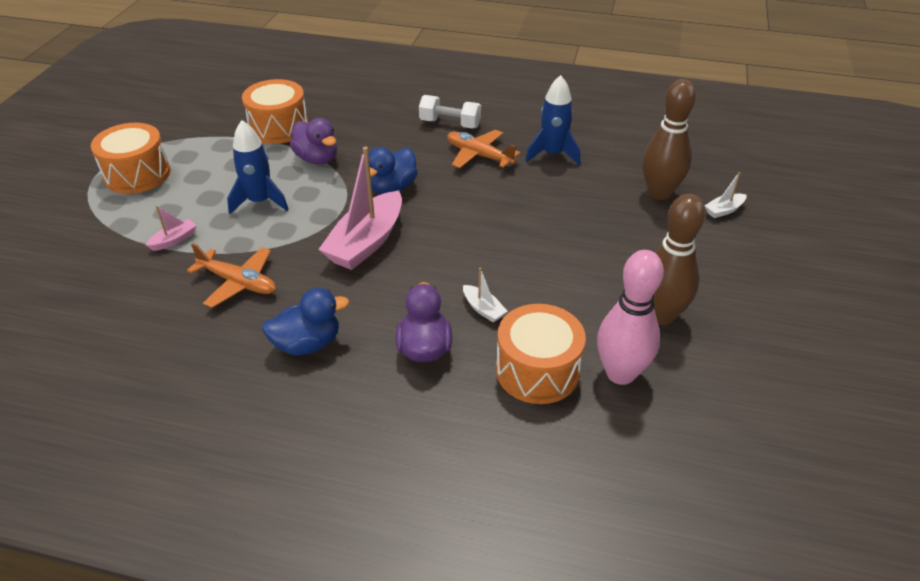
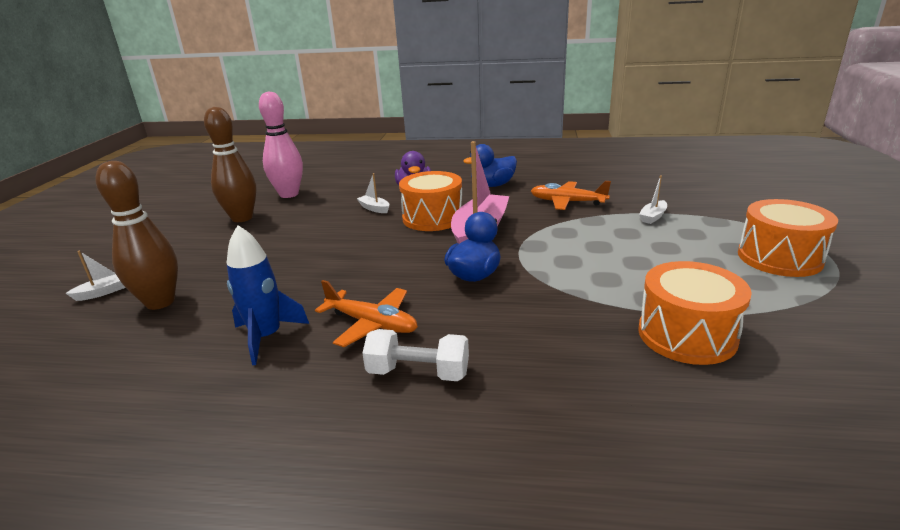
camera: 175 degrees right, 15 degrees down
pink boat [146,205,197,251] -> white boat [639,176,667,224]
blue rocket [227,120,289,214] -> none
purple duck [290,118,337,164] -> none
orange drum [496,304,586,404] -> orange drum moved to [399,171,462,231]

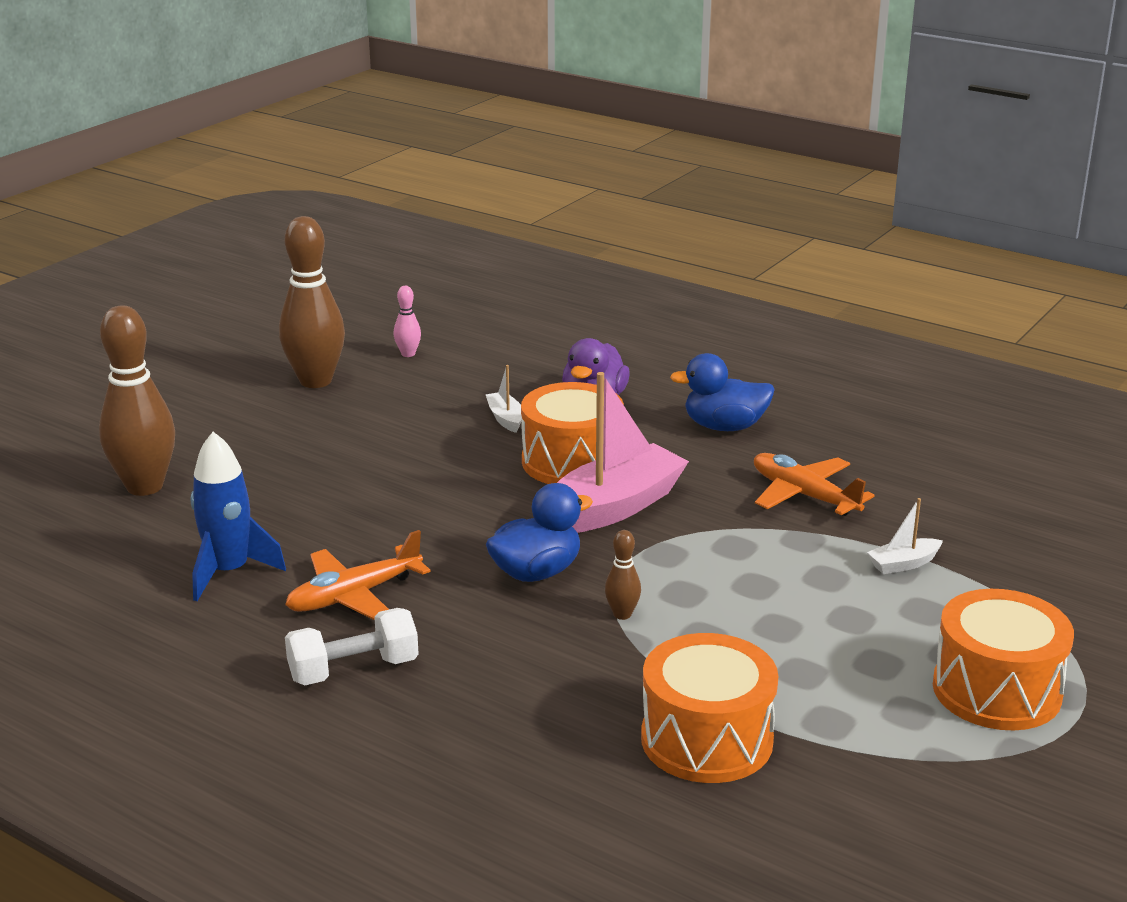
camera: 25 degrees right, 0 degrees up
white boat [66,251,126,301] -> none
pink bowling pin [259,91,303,198] -> pink bowling pin [394,286,421,357], size x0.44
orange plane [315,280,418,347] -> orange plane turned 90 degrees clockwise [285,530,431,620]
white dumbbell [362,329,469,381] -> white dumbbell turned 60 degrees counterclockwise [285,608,419,685]
none -> brown bowling pin [605,530,641,620]

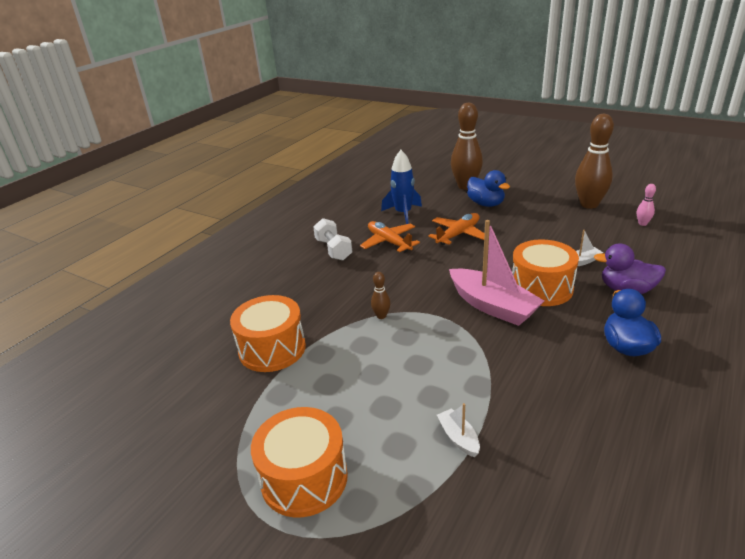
camera: 90 degrees right, 5 degrees up
blue duck [486,483,593,582] -> blue duck moved to [467,170,510,207]
orange plane [754,453,874,516] -> orange plane moved to [428,213,485,245]

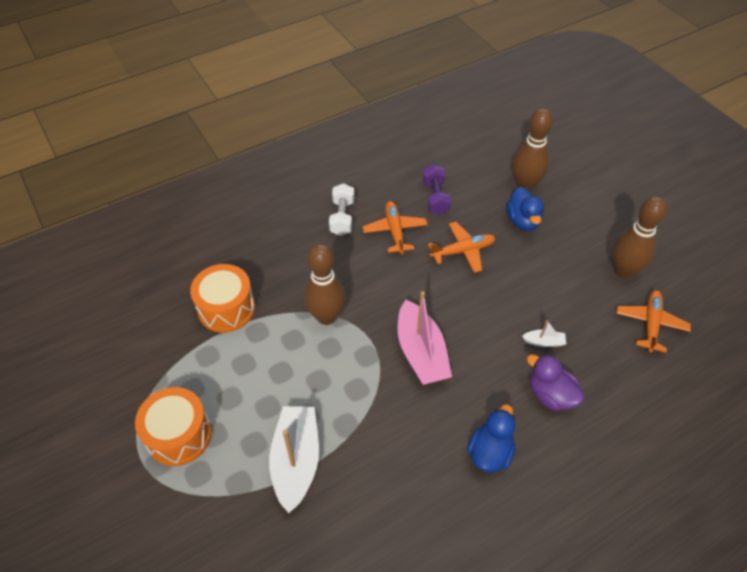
camera: 25 degrees right, 20 degrees up
brown bowling pin [371,272,391,319] -> brown bowling pin [304,244,346,325], size x2.28
blue rocket [381,150,422,224] -> purple dumbbell [423,164,451,215]
white boat [437,403,480,457] -> white boat [269,406,319,513], size x2.24
orange drum [512,239,579,306] -> none
pink bowling pin [637,184,656,226] -> orange plane [616,290,691,353]

